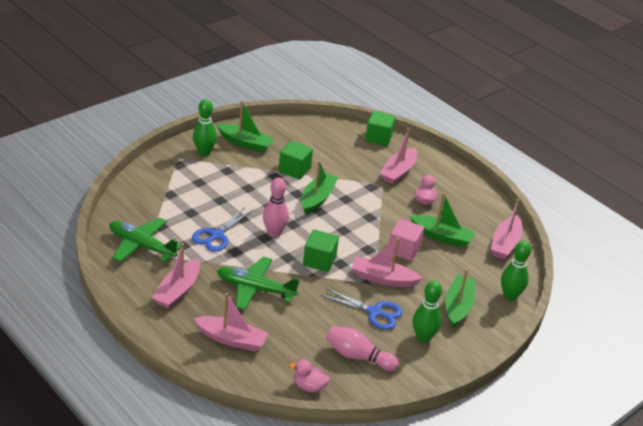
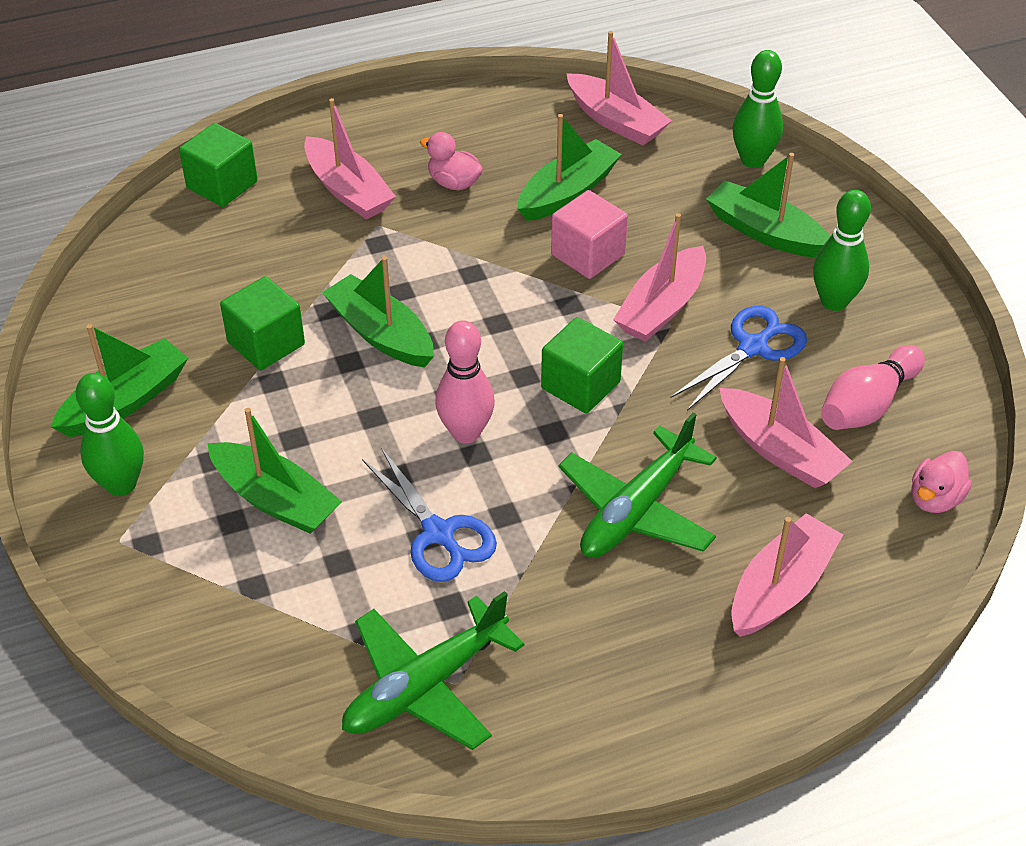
camera: 65 degrees left, 10 degrees up
pink boat [152,243,200,309] -> pink boat moved to [720,357,853,488]
none -> green boat [207,408,342,534]

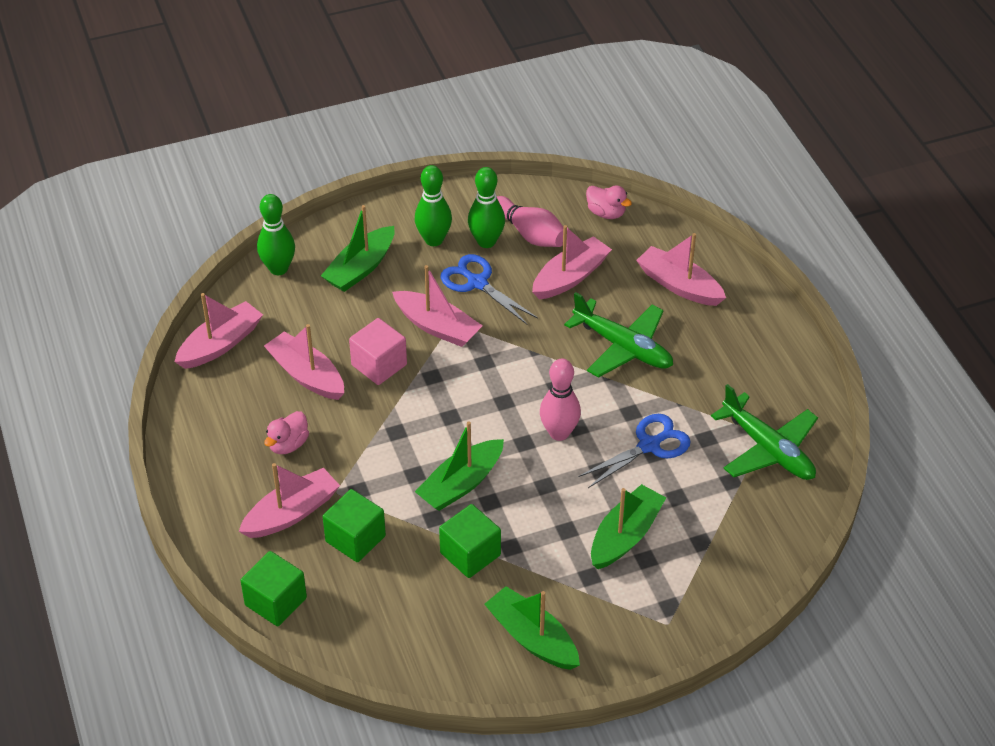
camera: 90 degrees left, 0 degrees up
green bowling pin [76,373,144,496] -> green bowling pin moved to [468,167,505,248]
green boat [518,114,622,221] -> pink boat [264,324,344,400]
green cube [541,317,623,414] -> green cube moved to [323,489,386,562]

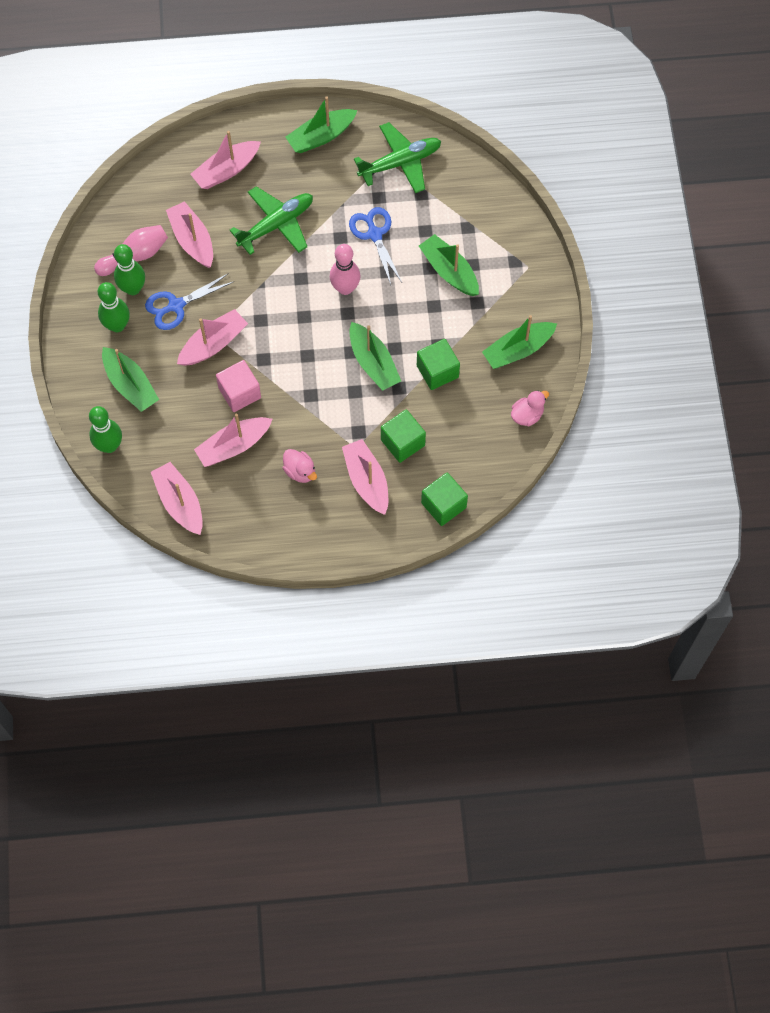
camera: 75 degrees left, 20 degrees up
pink duck [586,186,632,219] -> pink duck moved to [511,390,549,426]
none -> green boat [285,96,357,153]

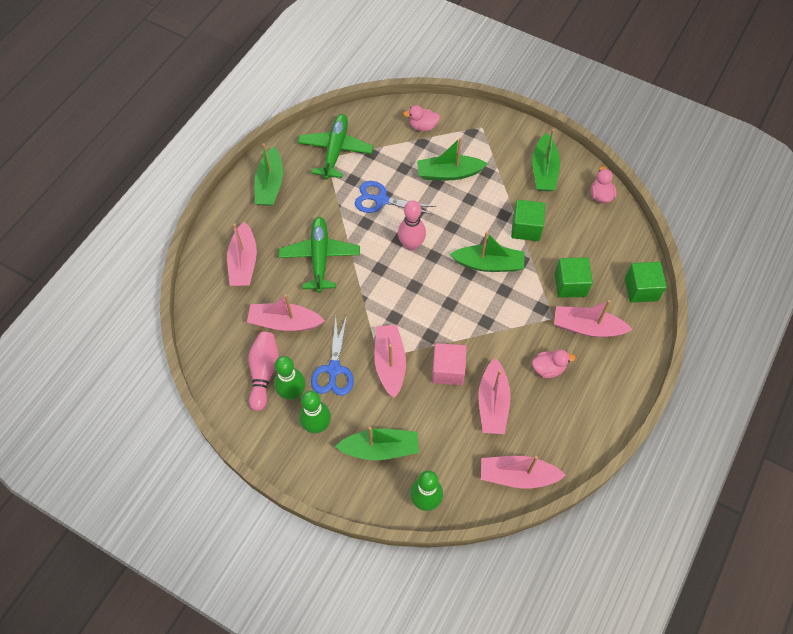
camera: 55 degrees left, 5 degrees down
none -> pink duck [403,105,440,131]

